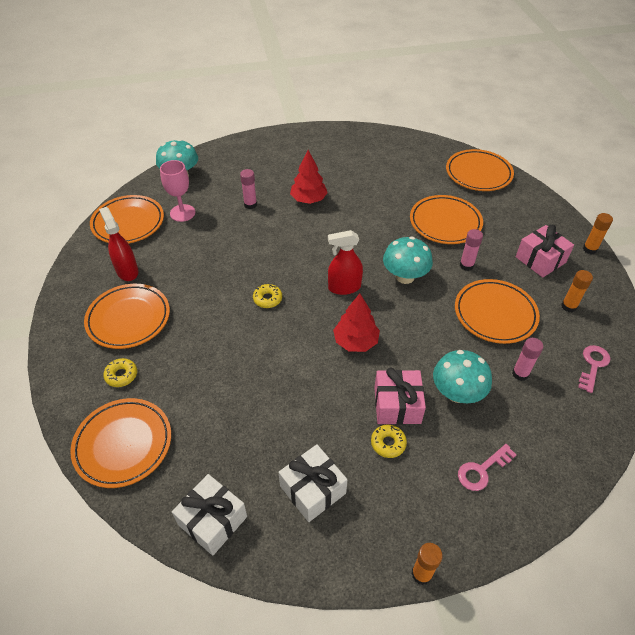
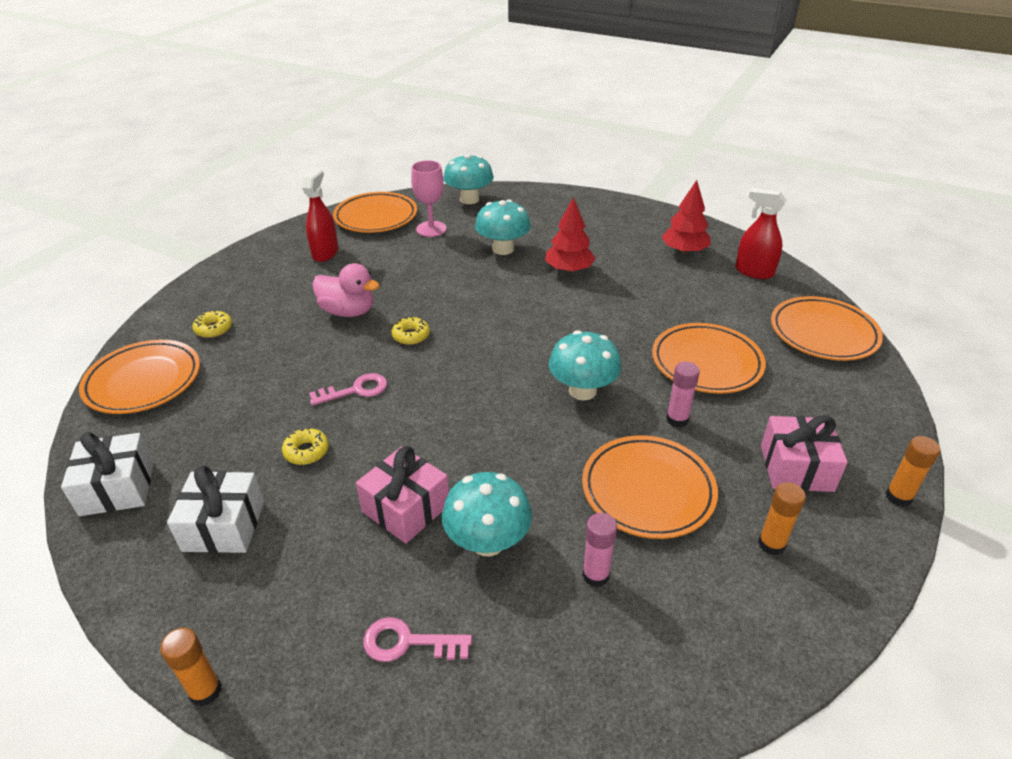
camera: 40 degrees right, 10 degrees down
orange plate [84,284,170,349] -> none
pink glue stick [240,169,257,209] -> turquoise mushroom [475,199,531,255]
red spray bottle [328,230,363,295] -> red spray bottle moved to [735,188,787,279]
red tree [333,294,380,352] -> red tree moved to [662,180,711,254]
yellow donut [371,425,407,458] -> yellow donut moved to [282,428,329,465]
pink key [578,345,610,393] -> pink key moved to [309,373,387,406]
none -> pink duck [312,263,380,317]

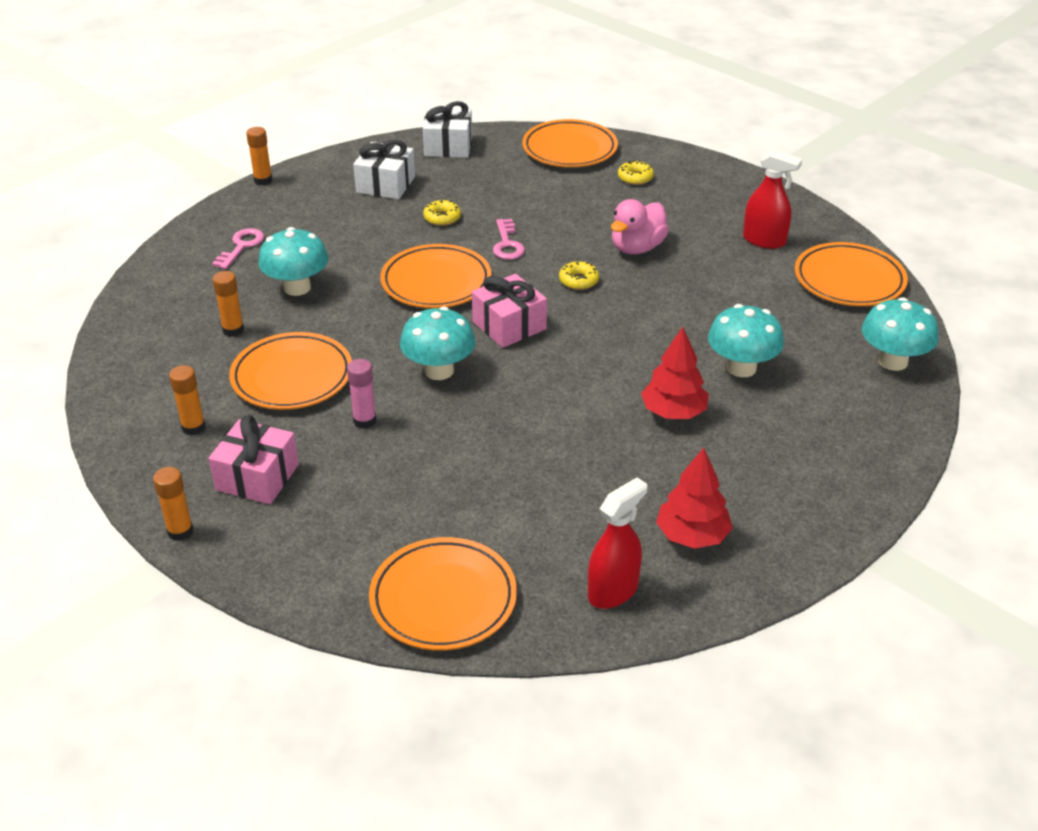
camera: 105 degrees right, 0 degrees up
pink gift [356,446,449,543] -> pink gift moved to [472,274,547,348]
pink goblet [411,160,447,237] -> none
pink glue stick [582,513,617,587] -> orange glue stick [212,271,244,337]
orange plate [652,323,766,394] -> orange plate moved to [380,244,492,308]

